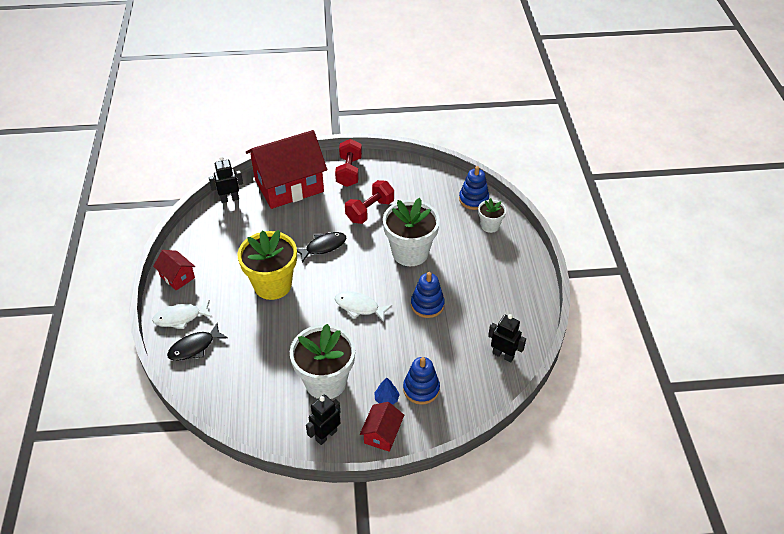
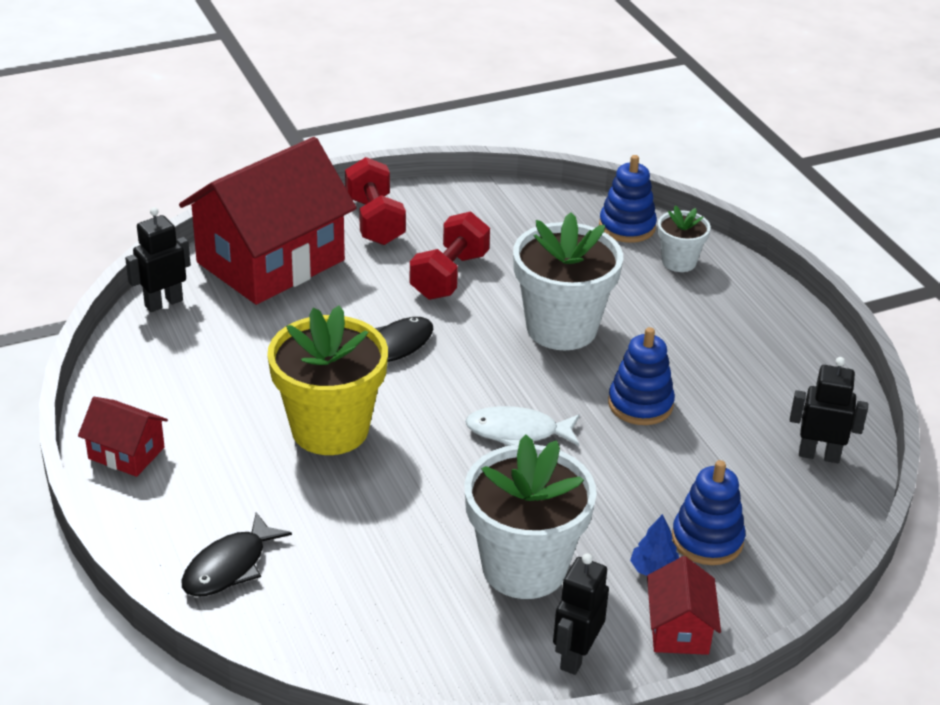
camera: 20 degrees left, 10 degrees down
white fish [152,300,212,329] -> none

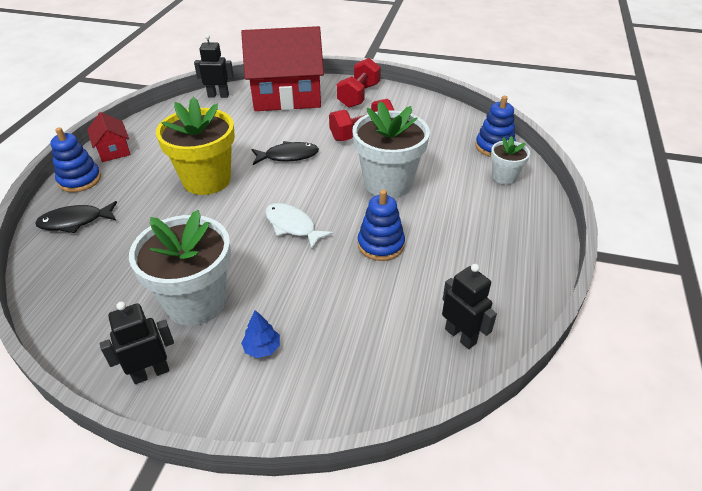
camera: 40 degrees right, 5 degrees up
red house [647,556,721,655] -> none
blue stacking toy [672,460,745,565] -> blue stacking toy moved to [50,127,101,192]

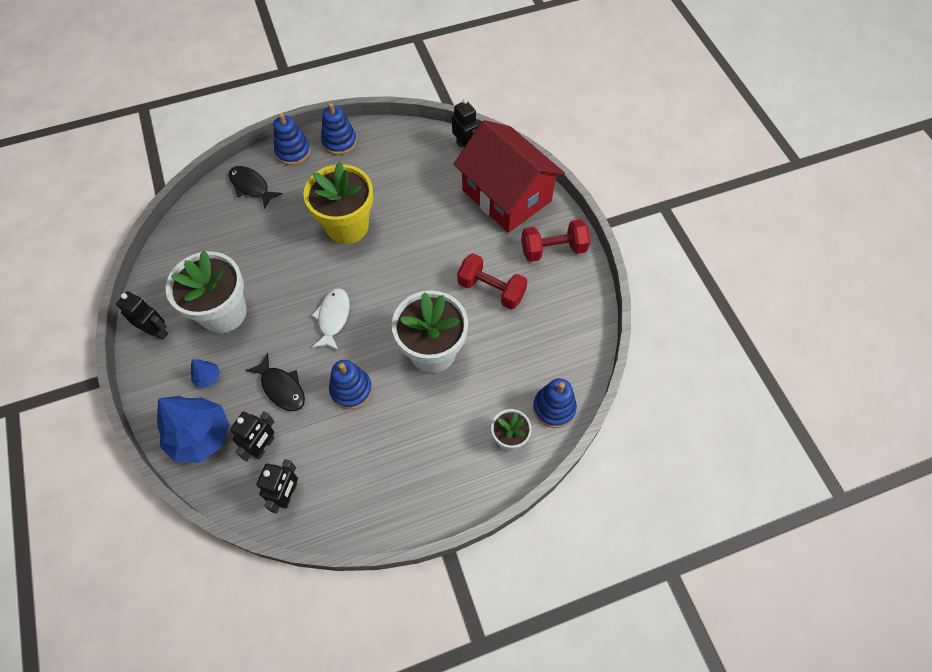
camera: 55 degrees right, 20 degrees up
red house [87,112,131,162] -> blue stacking toy [321,103,357,155]
black fish [251,141,319,165] -> black fish moved to [246,353,305,411]
none -> blue tree [157,396,229,463]
none -> black robot [230,411,275,461]

